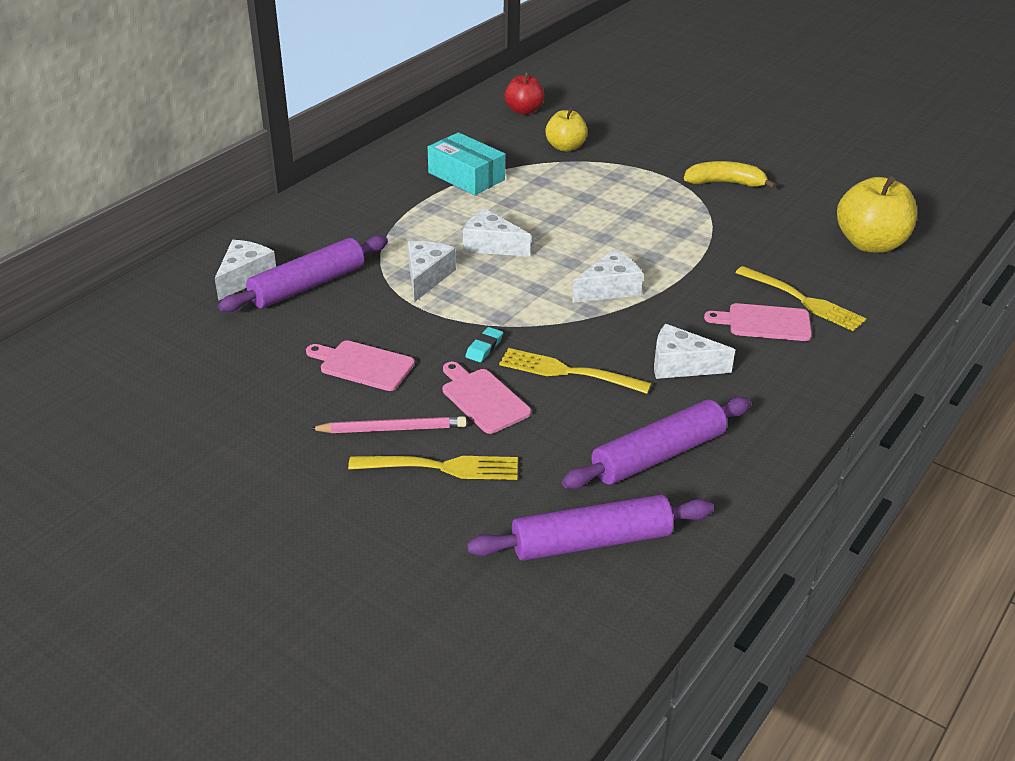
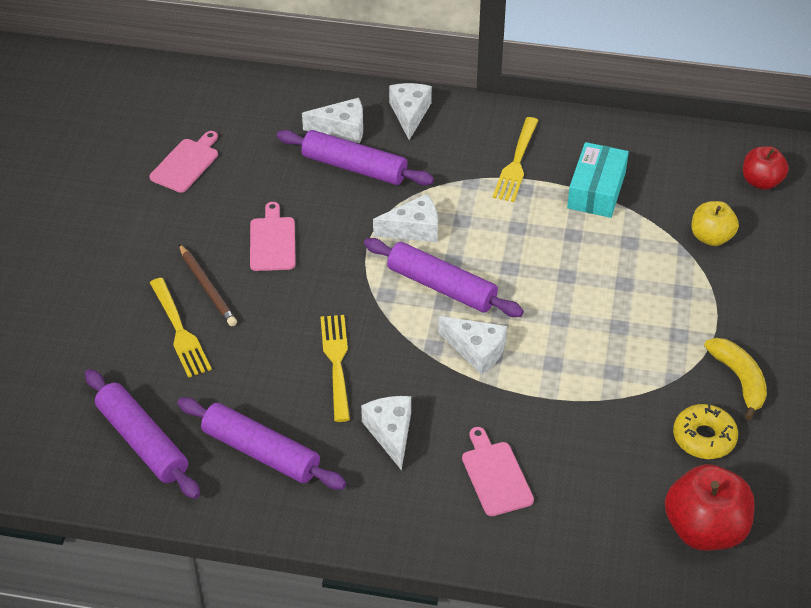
camera: 65 degrees right, 10 degrees up
pink pencil [309,416,467,433] -> brown pencil [179,244,237,326]
pink cutting board [443,362,531,434] -> pink cutting board moved to [149,131,218,193]
white cheese [463,209,531,257] -> white cheese moved to [389,83,432,140]
turquoise eraser [465,327,503,362] -> none
yellow fork [735,266,867,331] -> yellow fork moved to [493,117,539,202]
yellow apple [837,176,917,253] -> red apple [665,464,754,551]
none -> purple rolling pin [364,238,524,317]
none -> yellow donut [673,404,738,459]

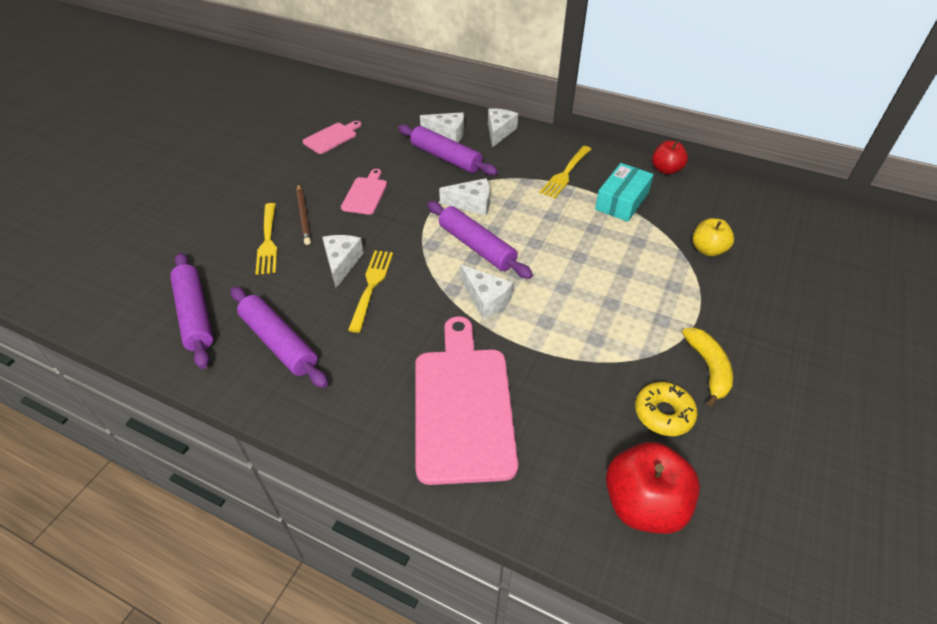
camera: 15 degrees right, 0 degrees up
white cheese [361,396,411,471] -> white cheese moved to [322,235,364,288]
pink cutting board [462,427,534,516] -> pink cutting board [415,316,518,485], size x2.05
red apple [743,146,789,190] -> red apple moved to [652,141,688,175]

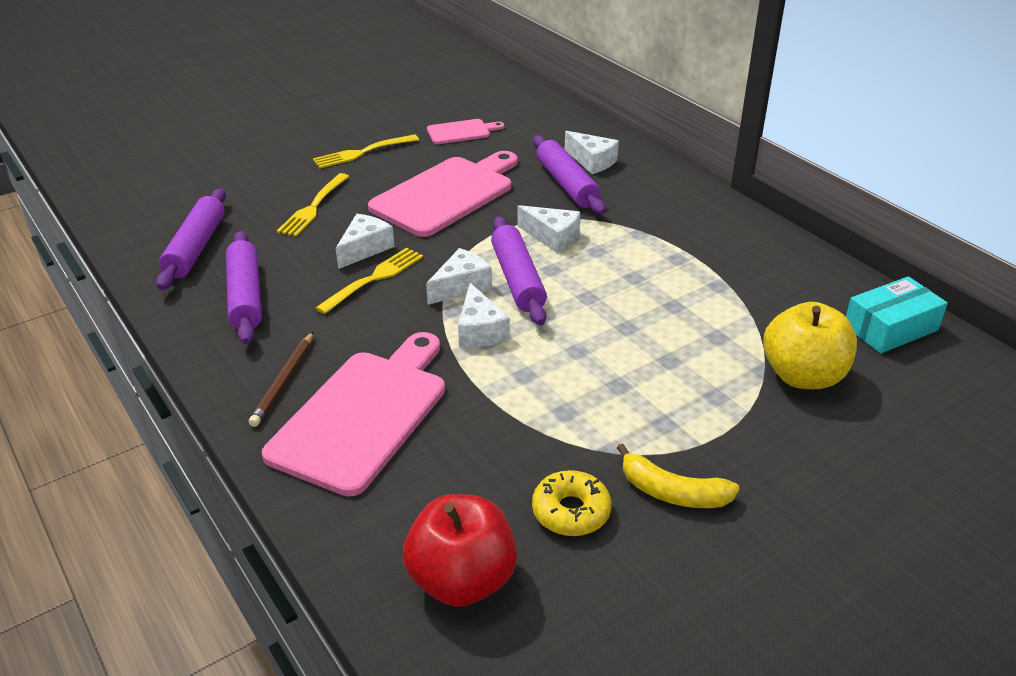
camera: 30 degrees right, 10 degrees down
brown pencil [296,184,311,245] -> brown pencil moved to [249,332,313,427]
pink cutting board [341,169,387,215] -> pink cutting board [368,151,518,237], size x2.05
white cheese [488,108,518,148] -> white cheese moved to [426,248,492,305]
yellow fork [540,146,591,199] -> yellow fork moved to [313,135,419,168]
turquoise box [595,163,654,222] -> turquoise box moved to [846,276,948,353]
red apple [652,141,688,175] -> none
yellow banana [682,328,733,407] -> yellow banana turned 90 degrees clockwise [617,444,740,508]
yellow apple [692,218,734,256] -> yellow apple [763,302,857,389], size x1.61

